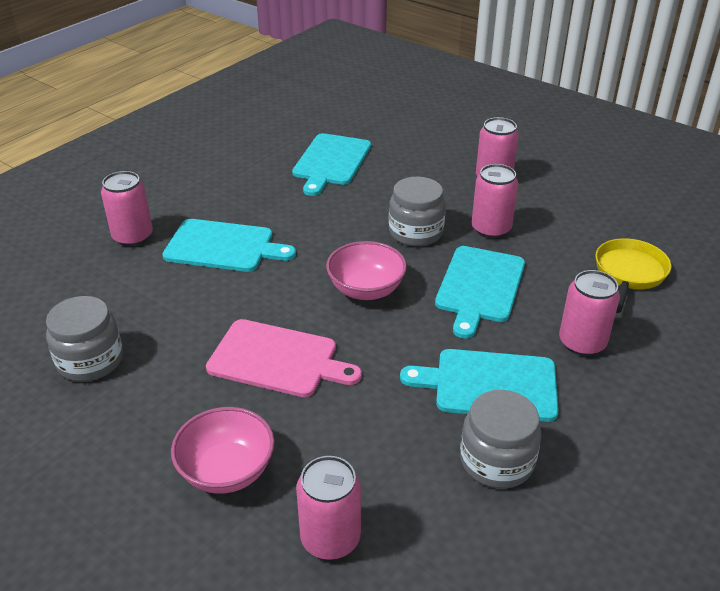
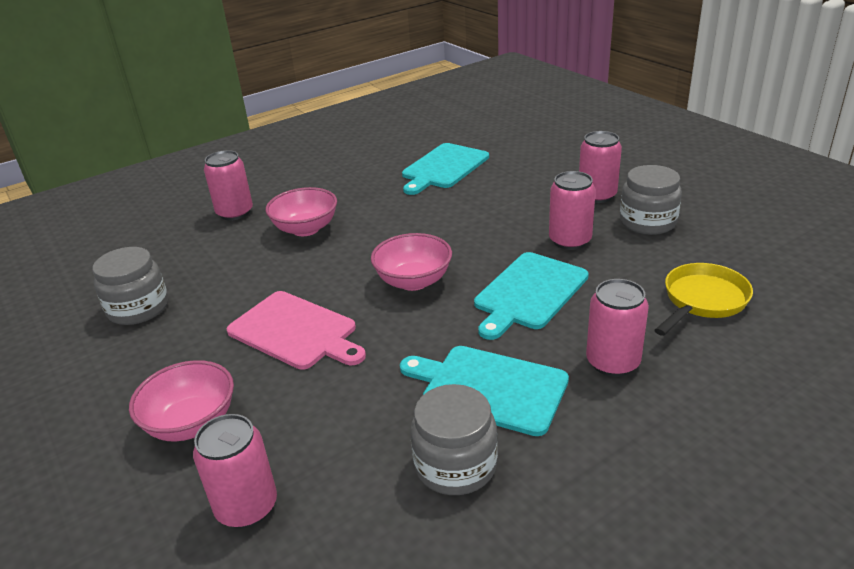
camera: 20 degrees right, 5 degrees down
turquoise cutting board [162,219,296,272] -> pink bowl [266,187,337,236]
grey jar [389,177,446,247] -> grey jar moved to [620,165,682,235]

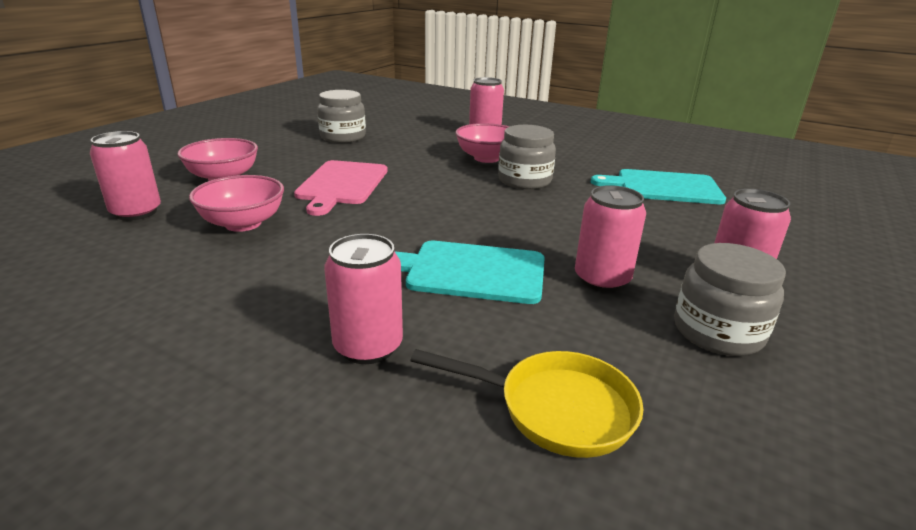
camera: 60 degrees right, 5 degrees down
pink bowl [371,233,452,291] -> pink bowl moved to [189,175,284,232]
turquoise cutting board [400,346,569,436] -> none
grey jar [410,384,498,495] -> grey jar moved to [498,125,556,189]

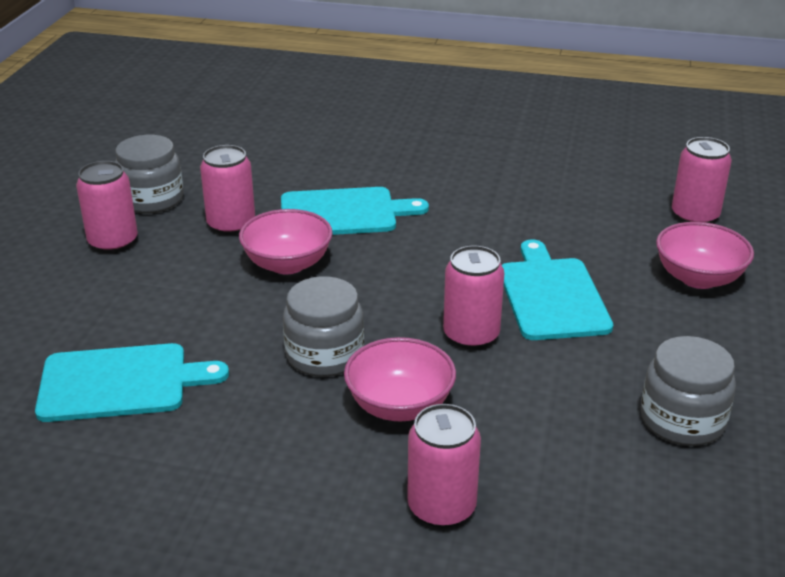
camera: 165 degrees right, 5 degrees up
pink bowl [189,175,284,232] -> pink bowl moved to [239,209,333,275]
pink cutting board [294,160,388,216] -> turquoise cutting board [502,239,613,340]
pink can [324,234,403,364] -> pink can moved to [443,246,504,349]
yellow pan [410,349,643,458] -> none

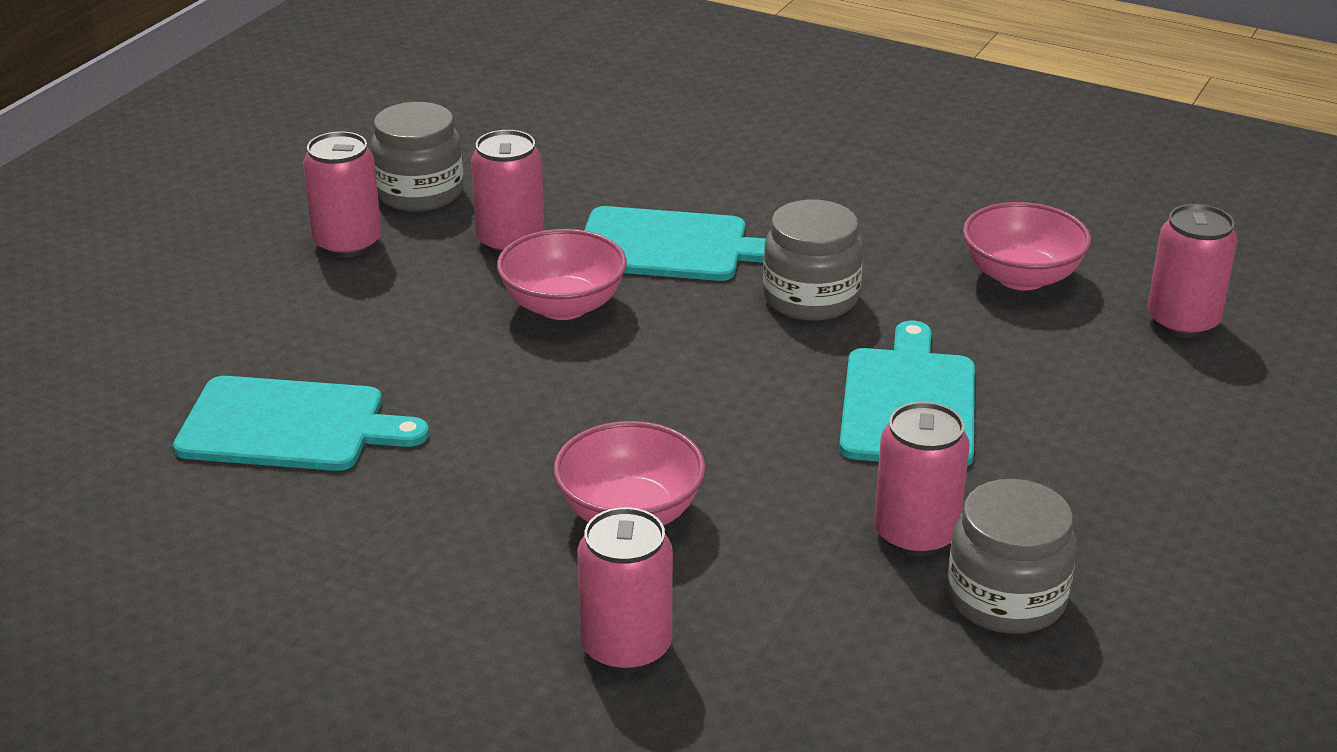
camera: 15 degrees right, 0 degrees up
grey jar [283,276,364,377] -> grey jar moved to [763,200,863,321]
pink can [443,246,504,349] -> pink can moved to [874,402,970,556]
pink bowl [656,222,754,289] -> pink bowl moved to [963,202,1091,290]

